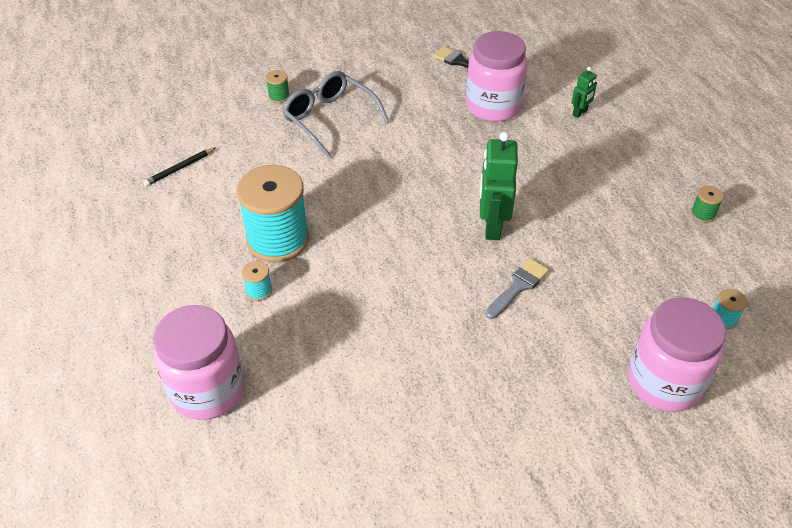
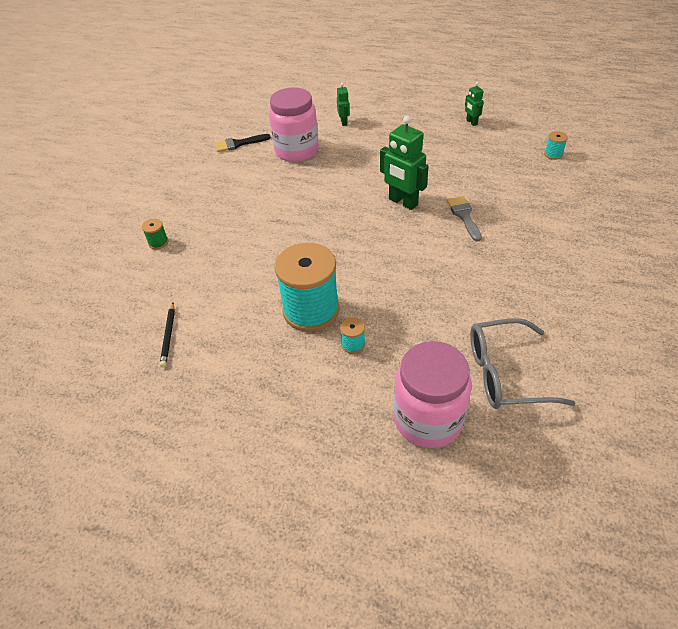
camera: 50 degrees left, 0 degrees up
grey glasses [282,71,389,157] -> grey glasses moved to [470,318,576,409]
pink jar [628,297,726,412] -> none
green spool [691,186,724,223] -> green robot [465,82,484,126]

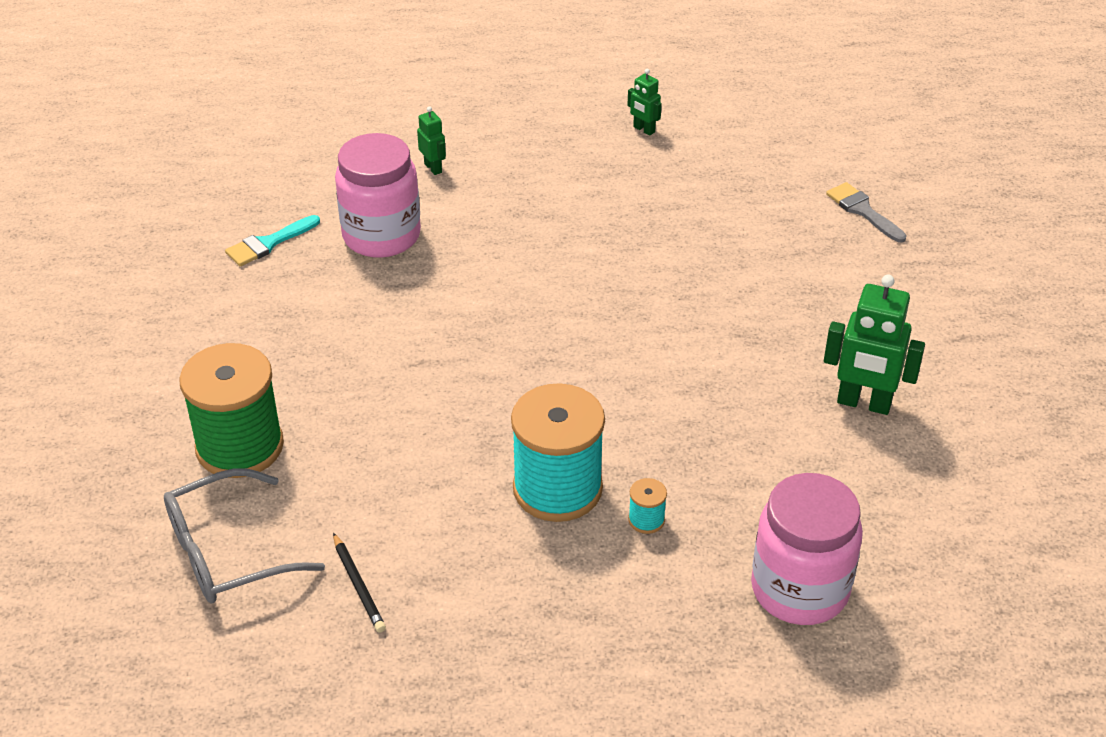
camera: 25 degrees left, 5 degrees down
green spool [142,218,169,249] -> green spool [179,343,284,478], size x2.49
black brush [214,134,271,152] -> turquoise brush [225,215,320,266]
green robot [380,116,429,210] -> green robot moved to [824,275,925,415]
grey brush [447,196,482,242] -> grey brush moved to [826,182,907,243]
grey glasses [470,318,576,409] -> grey glasses moved to [164,468,325,603]
turquoise spool [544,131,568,160] -> none

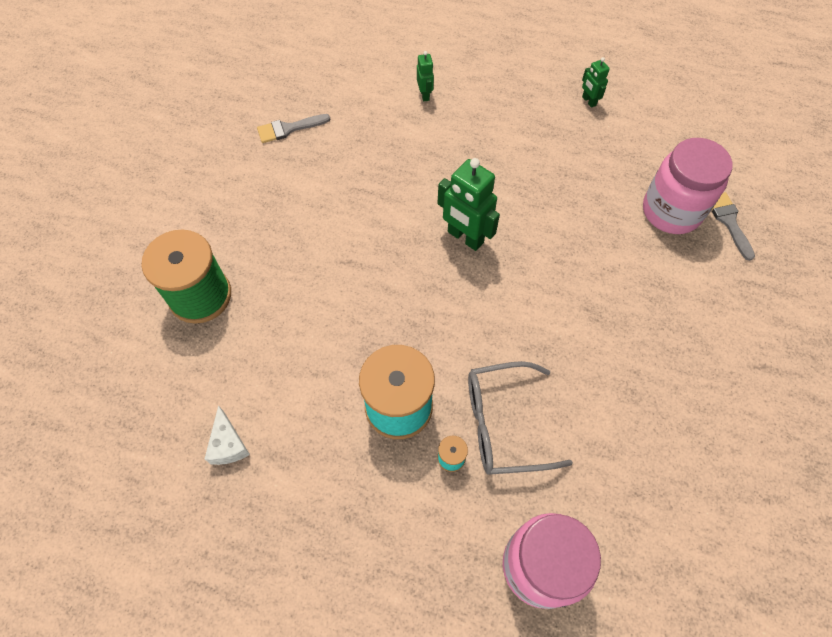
camera: 20 degrees right, 20 degrees up
grey glasses [164,468,325,603] -> grey glasses moved to [468,361,573,475]
turquoise brush [225,215,320,266] -> grey brush [257,114,330,143]
black pencil [333,533,386,633] -> white cheese [205,405,250,465]
pink jar [335,133,421,258] -> pink jar moved to [643,138,732,234]
green robot [824,275,925,415] -> green robot moved to [437,158,500,251]

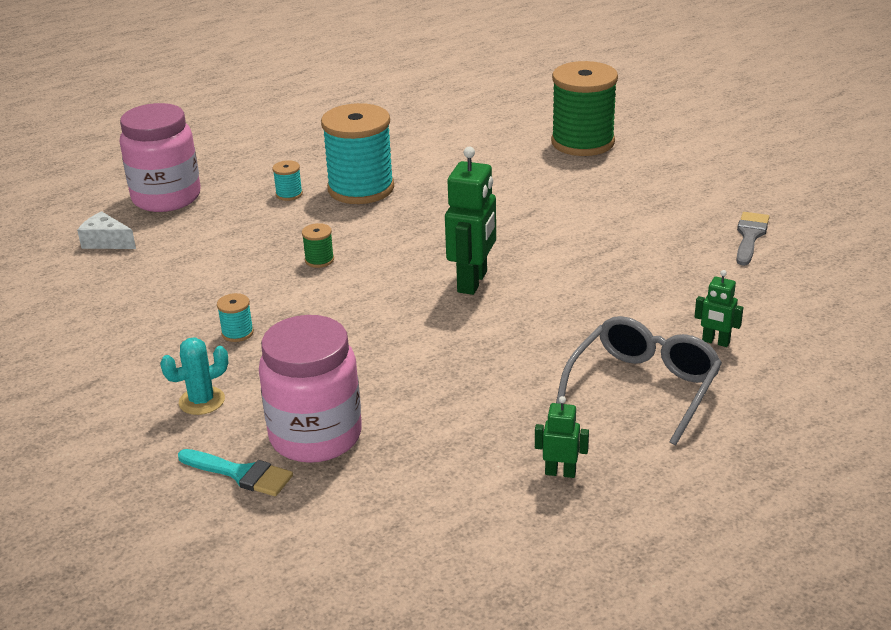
camera: 130 degrees right, 30 degrees down
white cheese [205,405,250,465] -> white cheese moved to [77,211,136,249]
green robot [437,158,500,251] -> green robot turned 120 degrees clockwise [445,147,496,295]
grey glasses [468,361,573,475] -> grey glasses moved to [556,316,722,445]
grey brush [712,192,755,261] -> turquoise brush [178,449,293,496]
none -> turquoise cactus [160,337,228,415]
none -> turquoise spool [217,293,254,342]
none -> green spool [302,223,334,268]

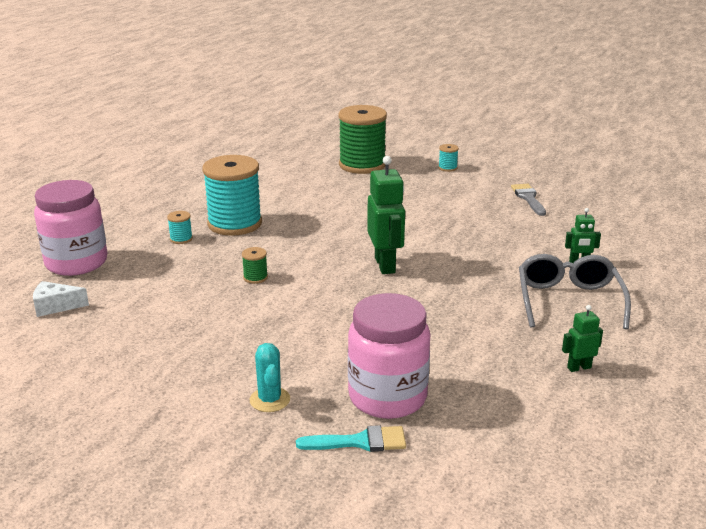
camera: 30 degrees left, 5 degrees down
turquoise cactus [160,337,228,415] -> turquoise cactus turned 45 degrees counterclockwise [250,343,290,412]
turquoise spool [217,293,254,342] -> turquoise spool moved to [438,144,459,172]

